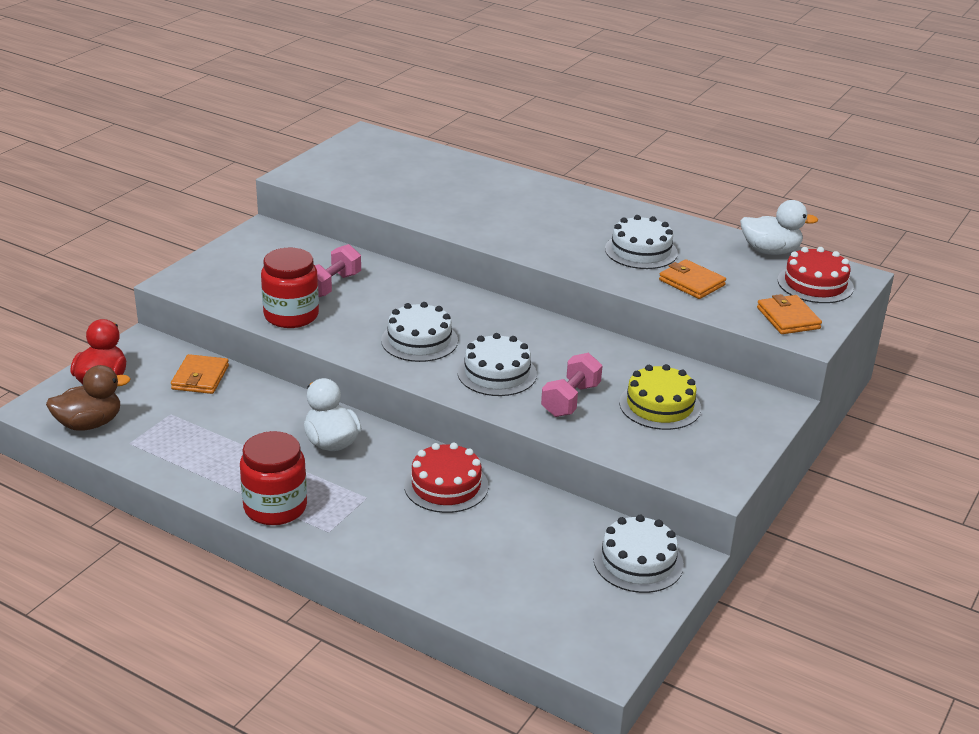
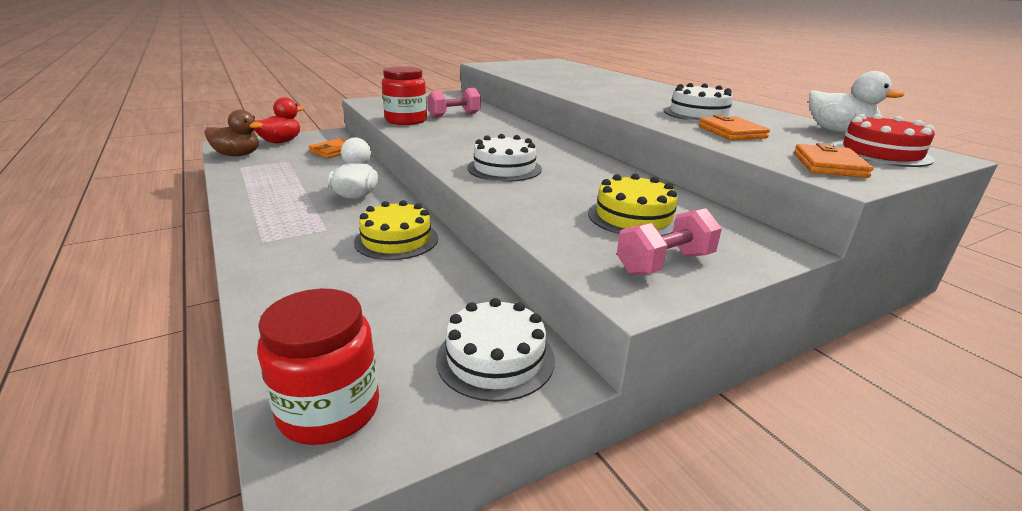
camera: 30 degrees right, 5 degrees down
red jar [240,431,307,525] -> red jar moved to [257,289,379,445]
white cake [381,302,458,362] -> none
red cake [404,443,489,513] -> yellow cake [354,200,438,260]
pink dumbbell [541,353,603,417] -> pink dumbbell moved to [617,208,722,275]

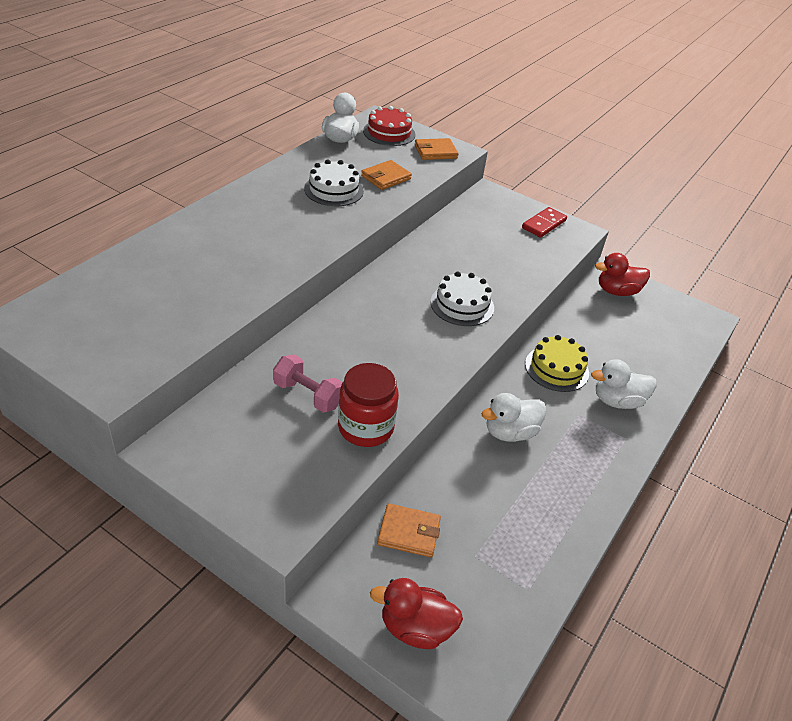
camera: 120 degrees left, 15 degrees up
brown duck [204,110,263,156] -> none
red jar [257,289,379,445] -> none
white cake [436,298,555,402] -> red duck [595,253,650,296]
yellow cake [588,174,678,236] -> none
pink dumbbell [617,208,722,275] -> red domino [522,207,567,238]
none -> white duck [591,359,656,409]

